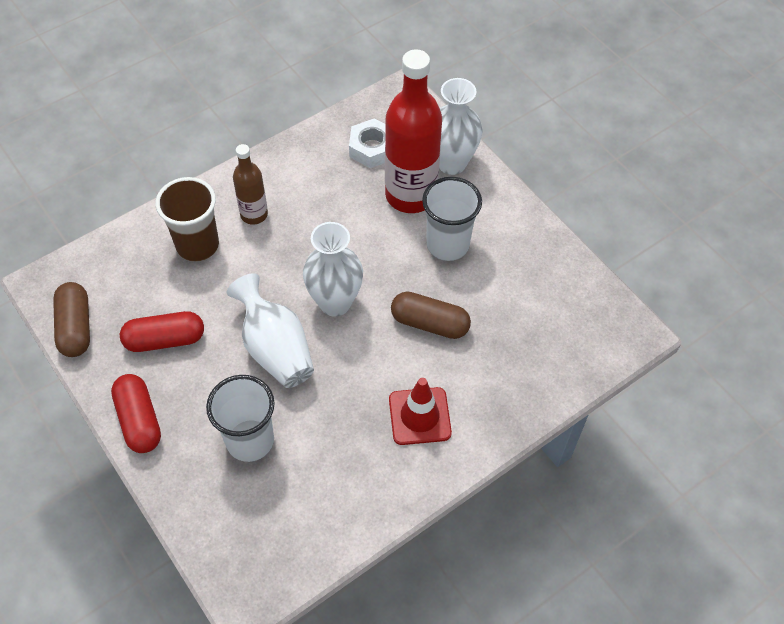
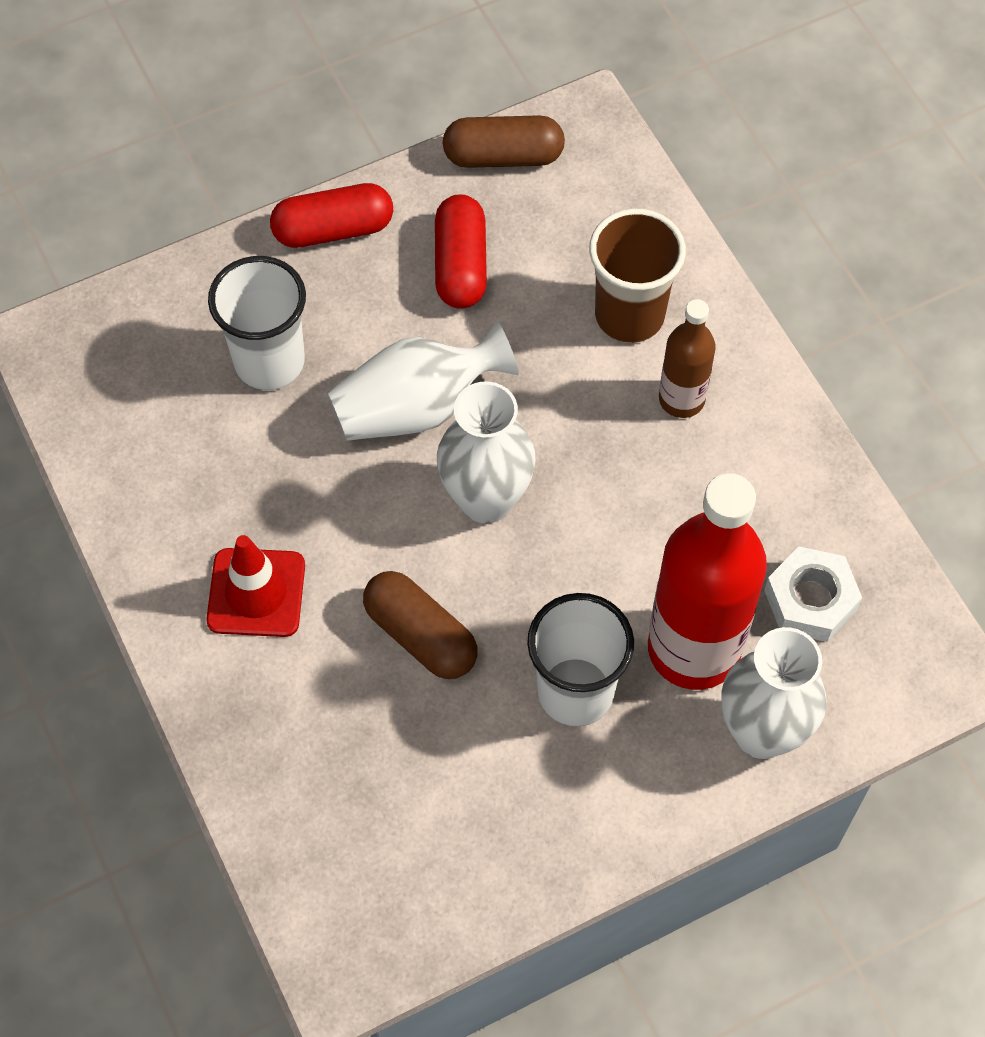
camera: 100 degrees right, 5 degrees up
brown capsule [391,292,471,339] -> brown capsule turned 75 degrees counterclockwise [363,571,478,679]

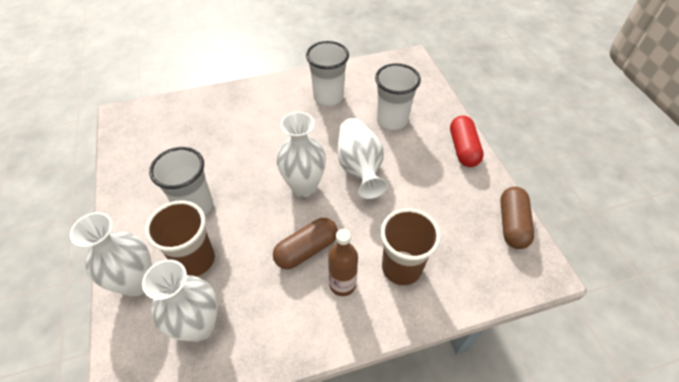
camera: 100 degrees right, 10 degrees down
red traffic cone [206,535,305,637] -> none
brown capsule [363,571,478,679] -> brown capsule moved to [273,218,338,269]
red capsule [435,194,487,309] -> none
red bottle [648,473,767,690] -> brown cup [145,200,215,277]
white nut [764,546,862,642] -> white vase [142,259,218,342]
none -> white cup [306,41,349,106]

